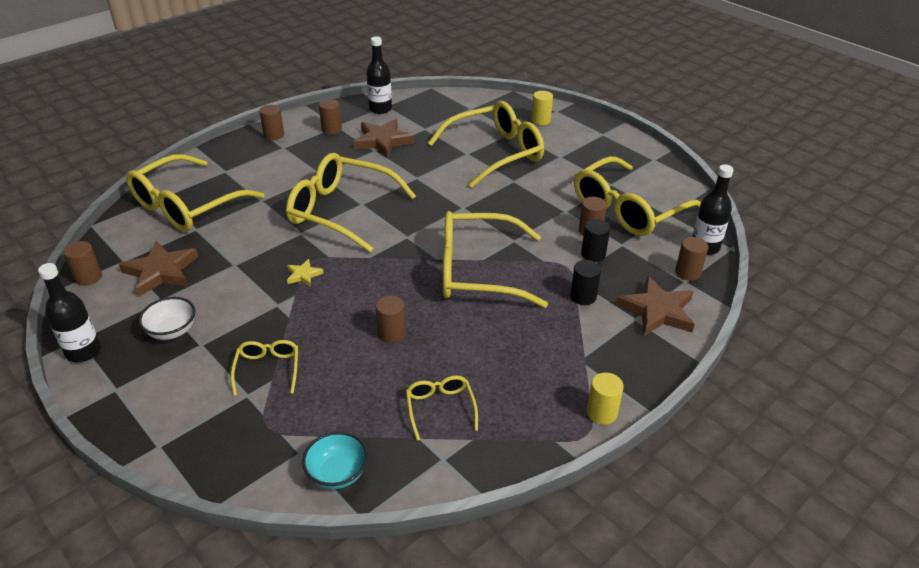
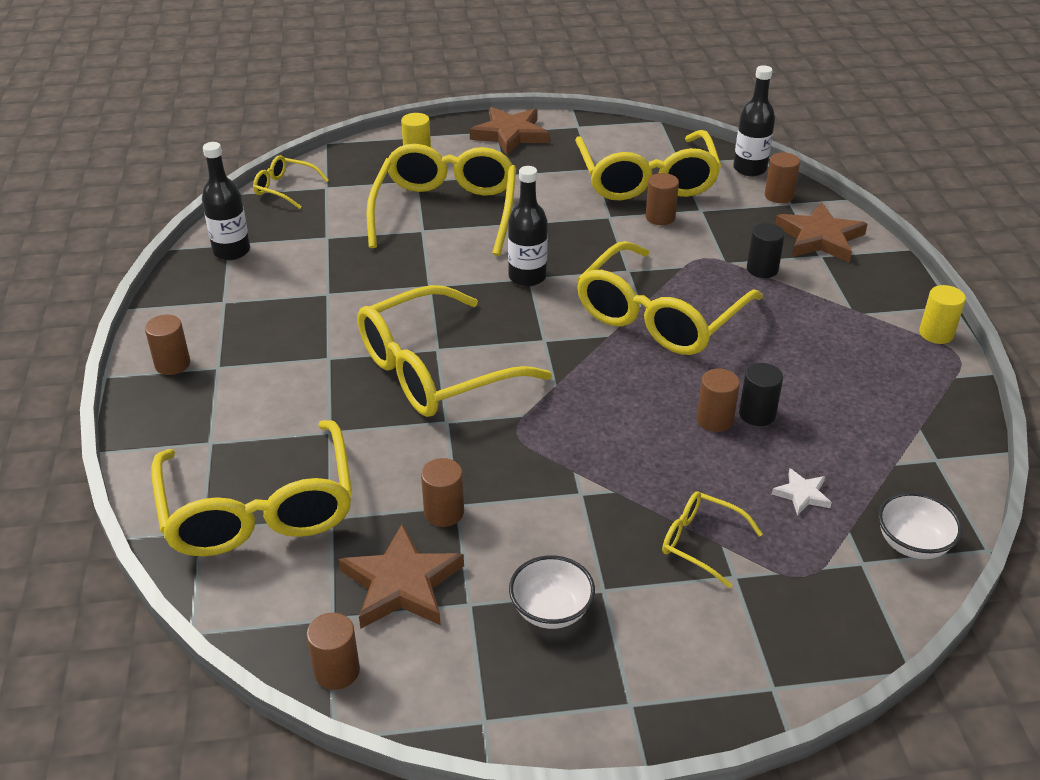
camera: 55 degrees left, 0 degrees up
black bottle [38,263,101,362] -> black bottle moved to [508,166,548,286]
yellow star [287,259,324,287] -> none
turquoise bowl [302,432,368,489] -> white bowl [878,492,962,559]
brown cylinder [319,99,342,134] -> brown cylinder moved to [421,458,464,527]
brown star [353,119,414,157] -> brown star moved to [470,107,549,156]
yellow glasses [406,375,478,441] -> yellow glasses moved to [253,155,329,209]
black cylinder [581,219,610,262] -> black cylinder moved to [739,363,783,426]
none -> white star [772,468,832,516]

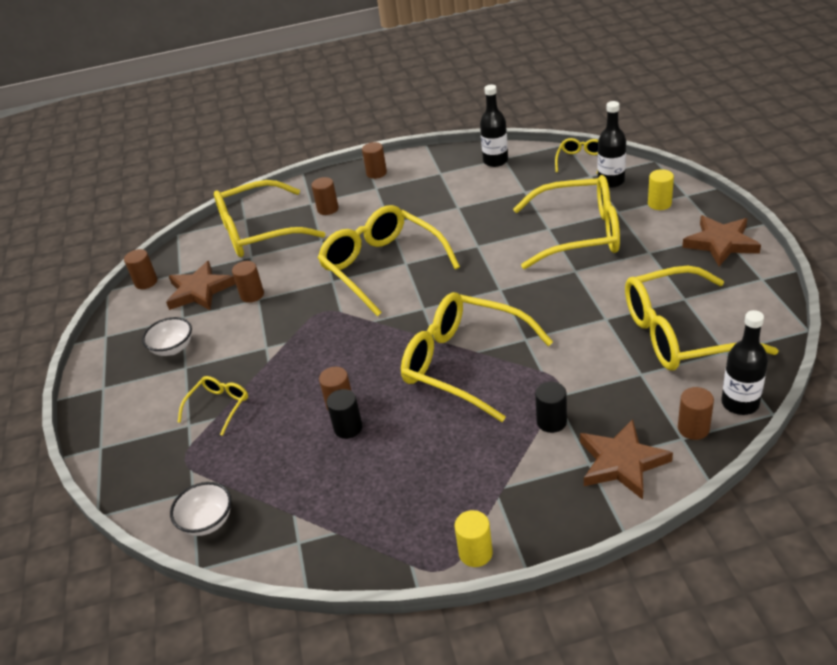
camera: 90 degrees right, 0 degrees up
black bottle [508,166,548,286] -> black bottle moved to [598,101,626,188]
brown cylinder [646,173,679,225] -> brown cylinder moved to [311,177,339,215]
white star [772,468,832,516] -> none

